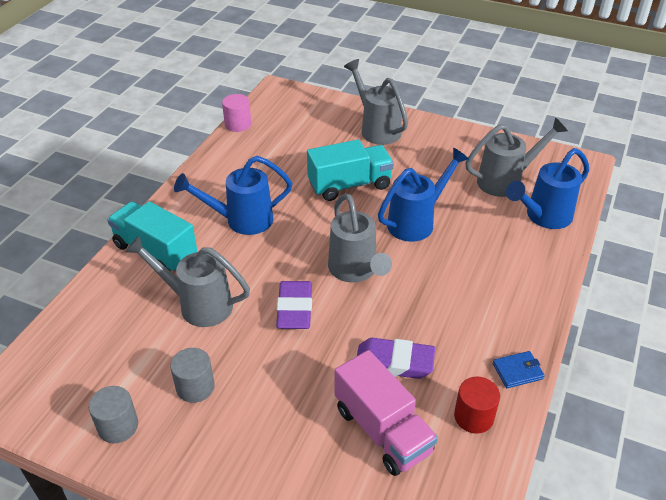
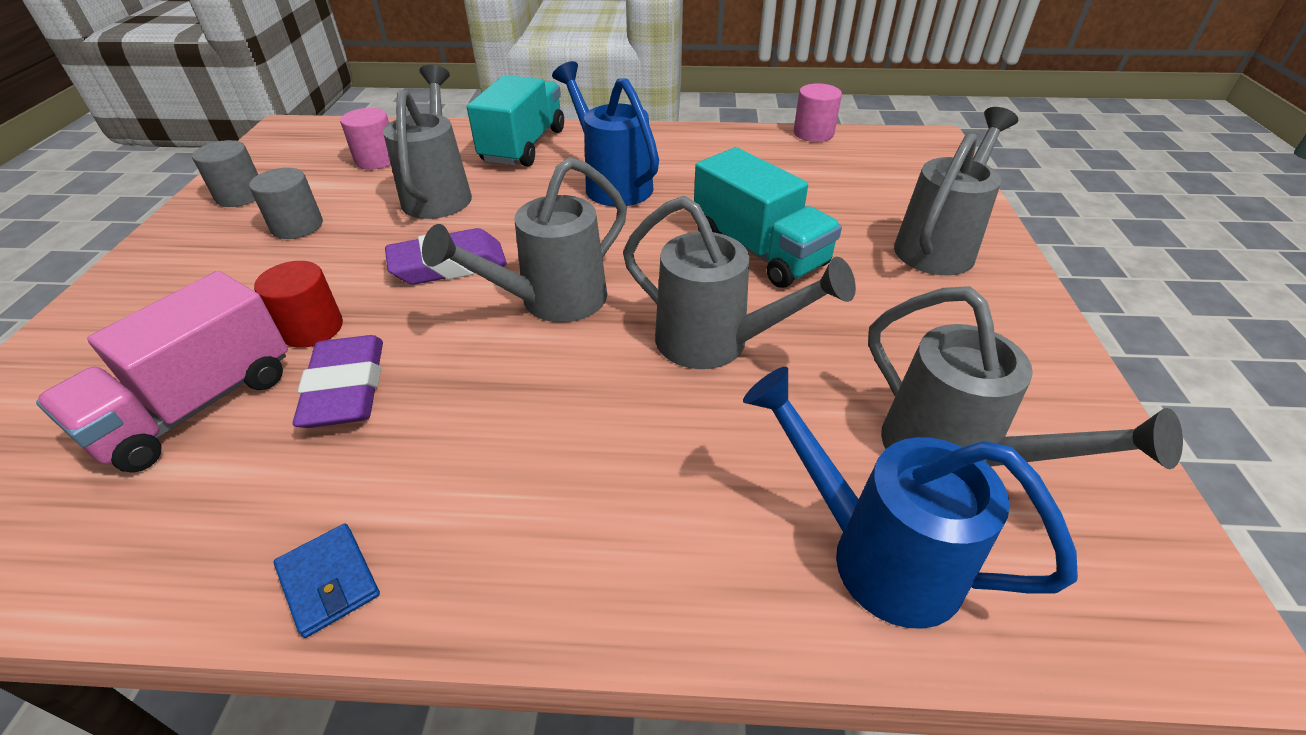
camera: 70 degrees right, 0 degrees up
blue watering can [378,148,469,242] -> grey watering can [623,196,856,369]
red cylinder [454,377,500,434] -> red cylinder moved to [254,261,343,348]
none -> pink cylinder [340,108,391,170]

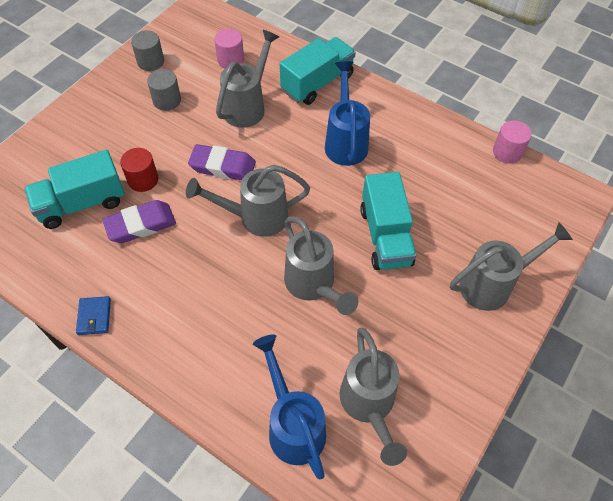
camera: 30 degrees right, 15 degrees up
pink truck [36,271,288,473] -> turquoise truck [24,150,125,229]
purple eraser [293,335,383,428] -> purple eraser turned 45 degrees clockwise [102,200,176,243]

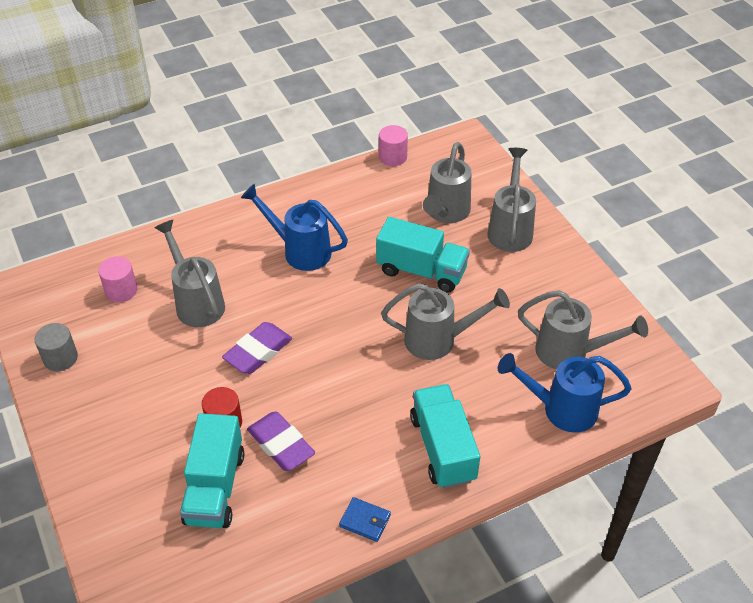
camera: 60 degrees left, 10 degrees down
purple eraser [102,200,176,243] -> purple eraser turned 45 degrees counterclockwise [247,411,315,471]
grey cylinder [147,69,181,111] -> none
grey watering can [186,165,310,237] -> grey watering can moved to [423,142,471,223]
turquoise truck [280,37,356,105] -> turquoise truck moved to [410,384,480,489]

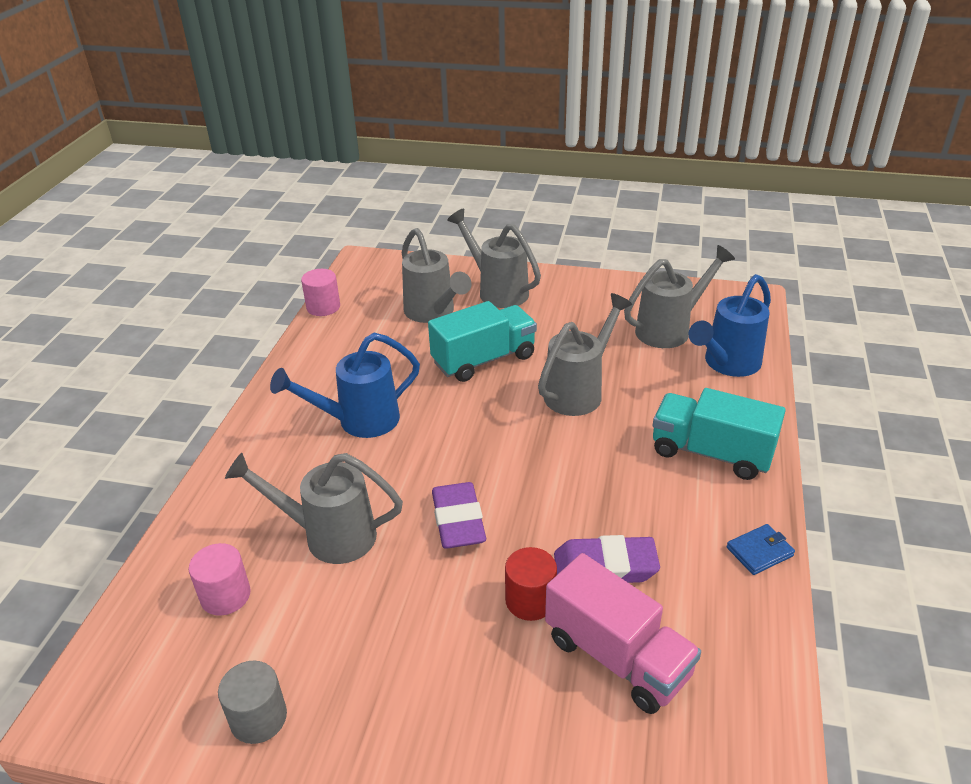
camera: 50 degrees left, 10 degrees down
turquoise truck [180,413,244,528] -> pink truck [545,553,701,714]

